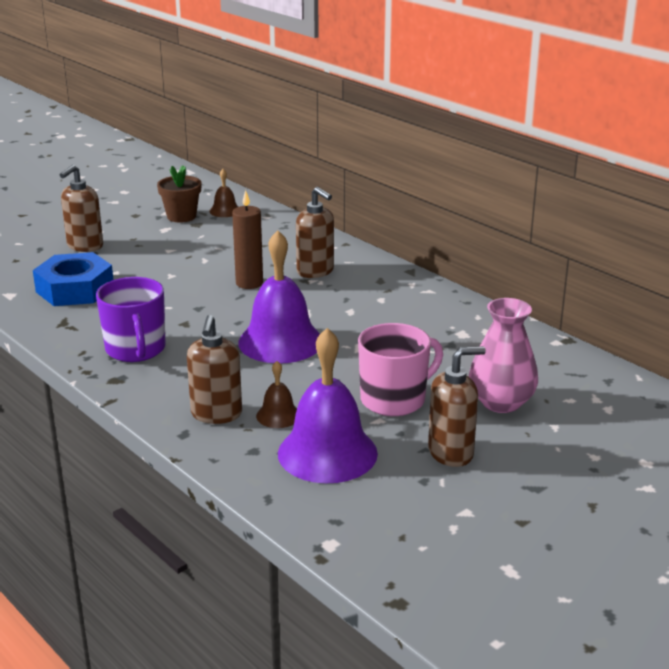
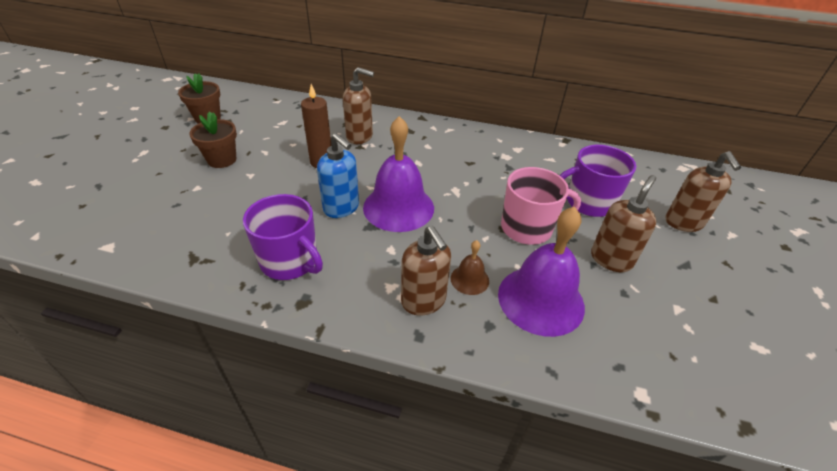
camera: 35 degrees left, 15 degrees up
blue nut [33,252,113,306] -> none
brown soap dispenser [60,165,103,252] -> brown soap dispenser moved to [666,151,741,232]
brown bell [209,169,238,217] -> none
pink mug [358,323,443,416] -> pink mug turned 60 degrees clockwise [501,167,581,245]
pink vase [469,298,538,413] -> purple mug [560,145,636,217]
none -> brown flower pot [189,111,237,168]
none -> blue soap dispenser [317,133,359,218]

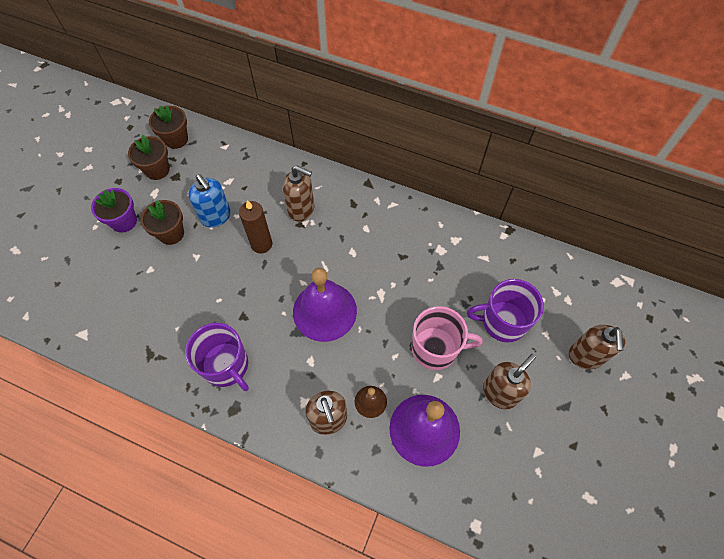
camera: 10 degrees right, 20 degrees up
blue soap dispenser [317,133,359,218] -> blue soap dispenser moved to [188,174,231,228]
none -> purple flower pot [91,188,137,233]
none -> brown flower pot [149,106,188,149]

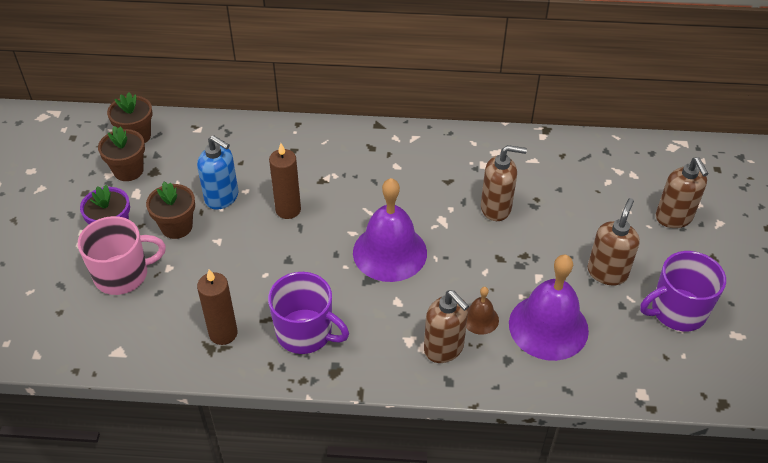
camera: 20 degrees left, 15 degrees down
brown soap dispenser [283,165,314,222] -> brown soap dispenser moved to [481,145,527,221]
pink mug [412,306,483,370] -> pink mug moved to [78,216,166,295]
purple mug [467,279,544,342] -> purple mug moved to [640,251,726,331]
none -> brown candle [197,269,238,345]

